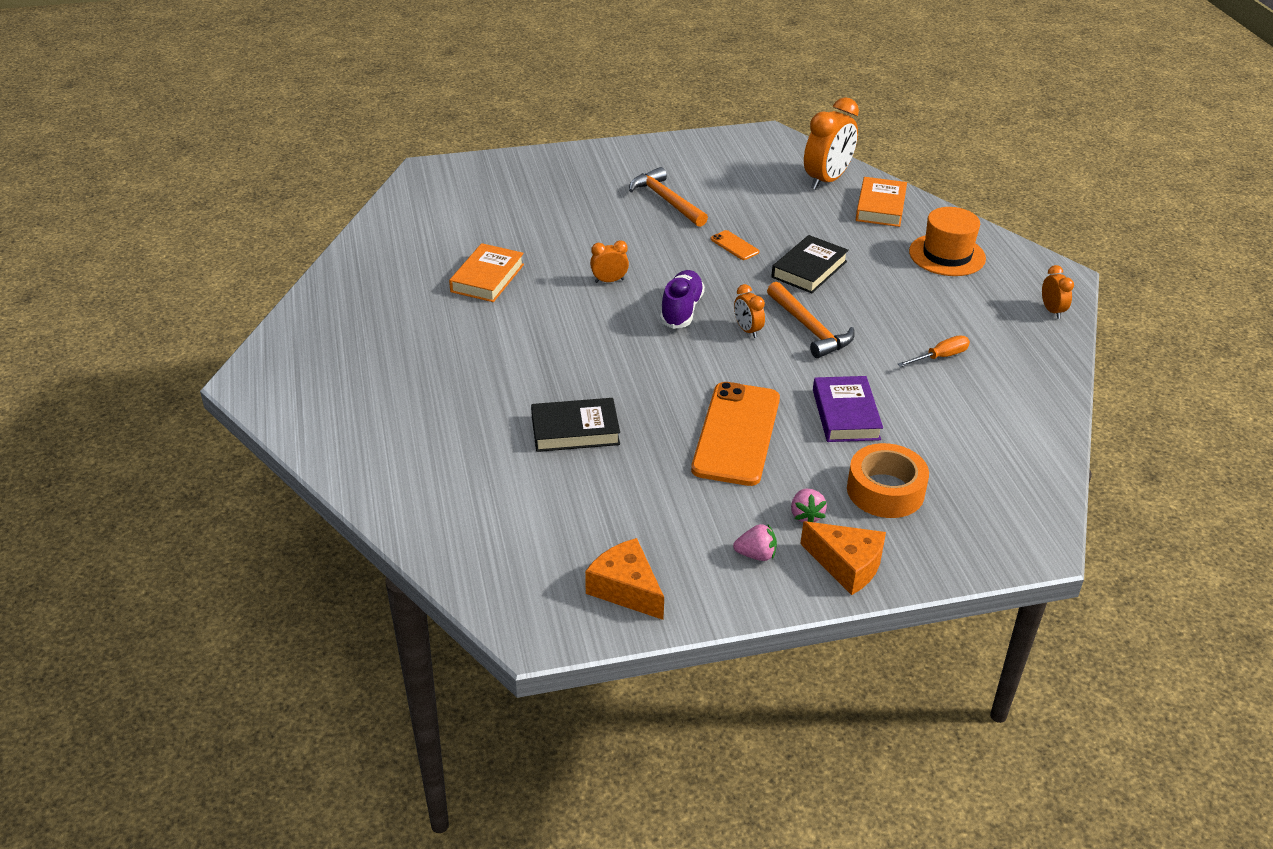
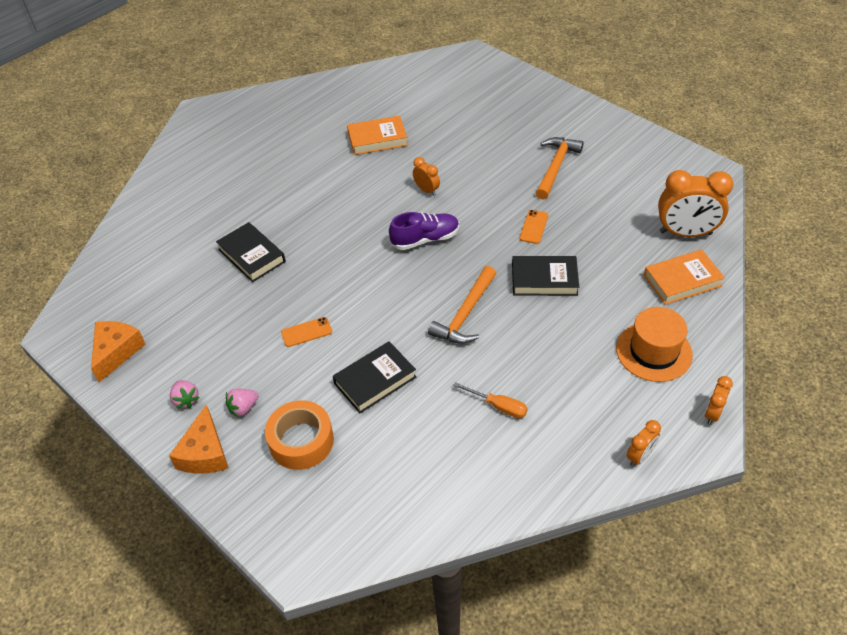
camera: 60 degrees right, 10 degrees up
orange phone [691,382,780,486] -> orange phone [281,317,332,347], size x0.42
orange clock [734,284,765,338] -> orange clock moved to [705,376,733,425]
purple book [813,376,883,442] -> black book [333,341,416,413]

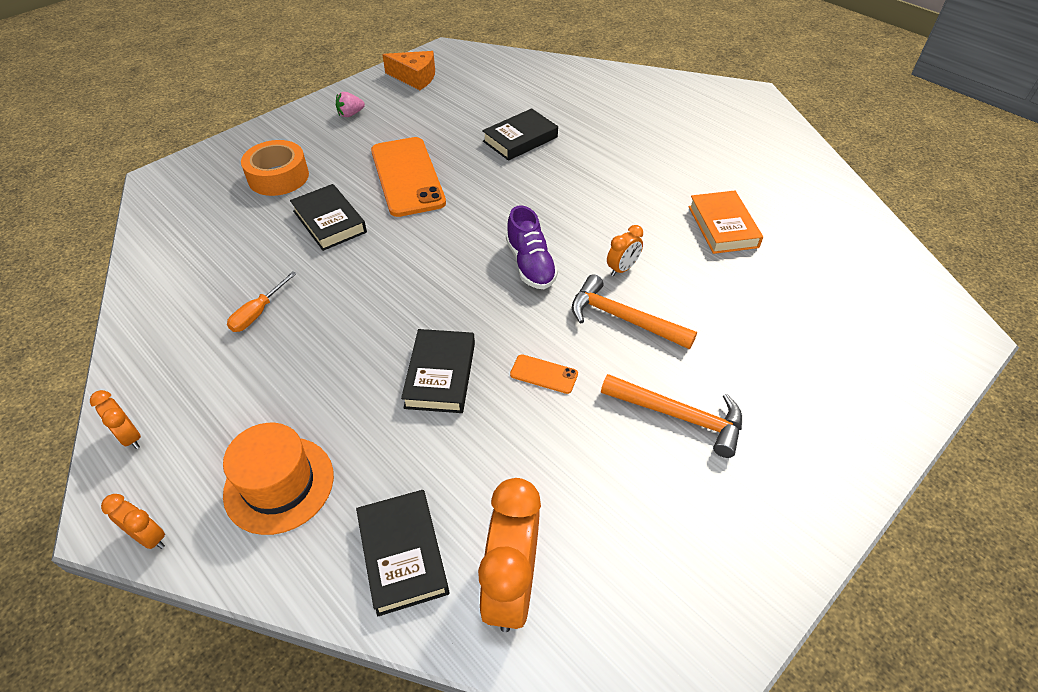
camera: 90 degrees right, 0 degrees up
orange cheese [169,405,229,474] -> none
pink strawberry [226,389,258,417] -> none
orange phone [281,317,332,347] -> orange phone [371,137,446,217], size x2.37
orange hammer [428,266,496,344] -> orange hammer moved to [572,274,697,349]
orange book [644,249,725,305] -> black book [356,490,449,616]

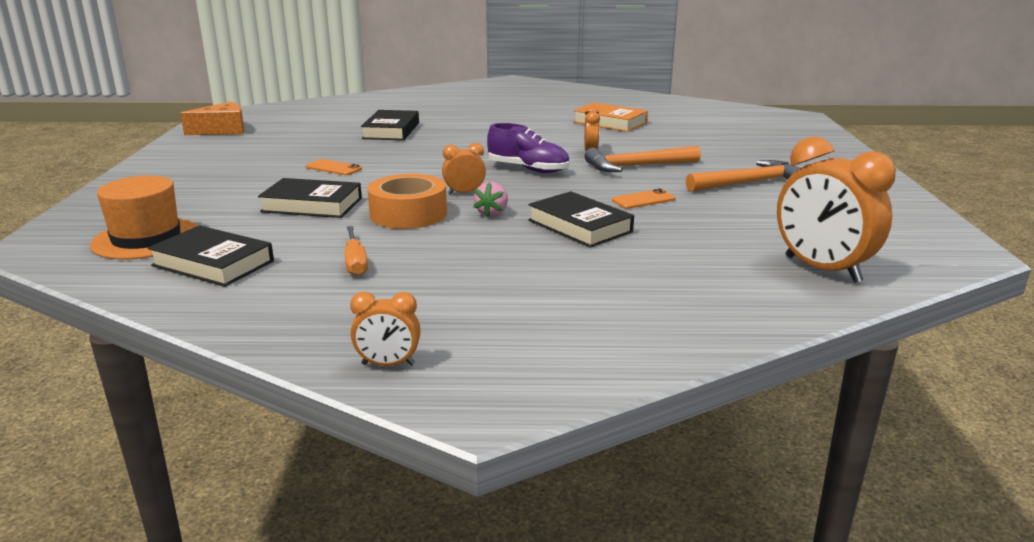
camera: 45 degrees left, 25 degrees down
orange clock [101,494,165,549] -> orange clock moved to [442,143,486,195]
orange hat [223,423,334,535] -> orange hat moved to [90,176,198,259]
orange tape [241,140,309,196] -> orange tape moved to [367,174,447,229]
pink strawberry [336,92,365,117] -> pink strawberry moved to [474,182,508,218]
black book [356,490,449,616] -> black book moved to [147,226,274,287]
orange phone [371,137,446,217] -> orange phone [306,159,362,175], size x0.42

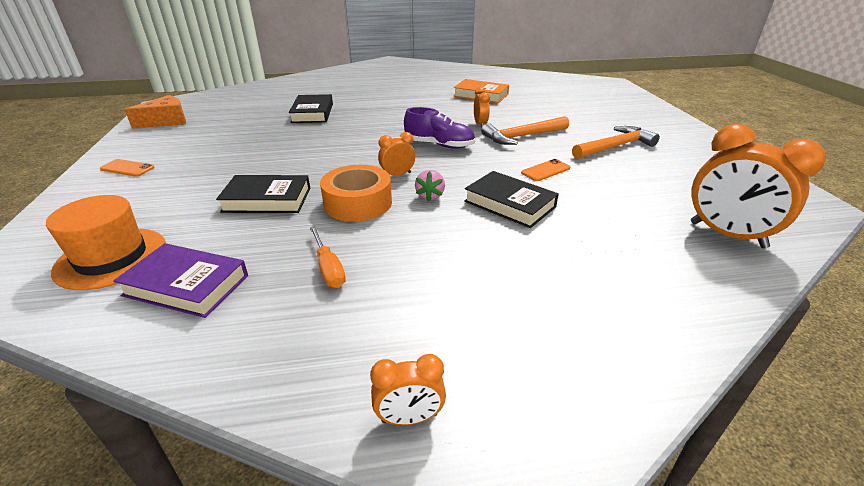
camera: 10 degrees left, 10 degrees up
black book [147,226,274,287] -> purple book [113,243,248,318]
orange phone [306,159,362,175] -> orange phone moved to [100,159,155,177]

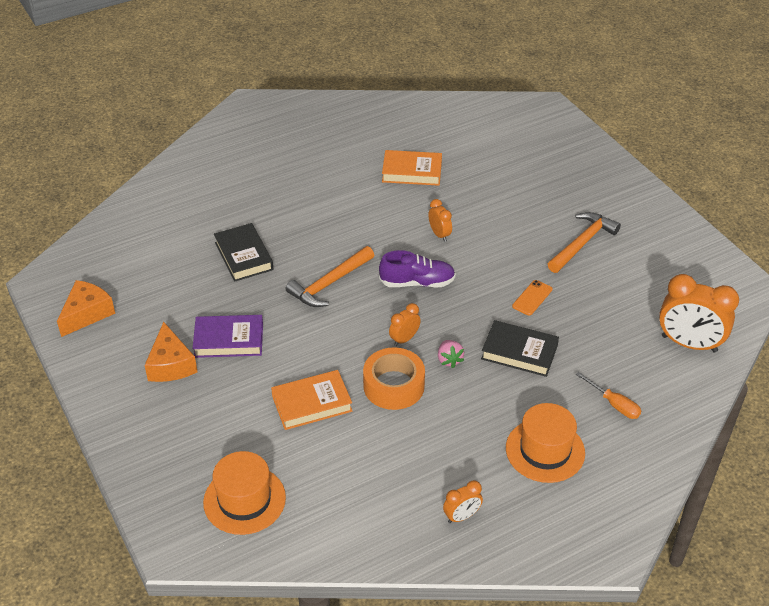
camera: 20 degrees left, 10 degrees up
orange phone [100,159,155,177] -> none
purple book [113,243,248,318] -> purple book moved to [192,315,263,358]
black book [216,175,310,213] -> orange book [271,370,352,430]
orange screwdriver [310,226,346,288] -> orange screwdriver moved to [576,372,641,419]
orange clock [370,354,446,425] -> orange clock moved to [443,480,483,523]
orange hammer [481,116,569,145] -> orange hammer moved to [286,246,374,307]
none -> orange cheese [144,322,198,382]
none -> orange hat [506,403,585,483]

